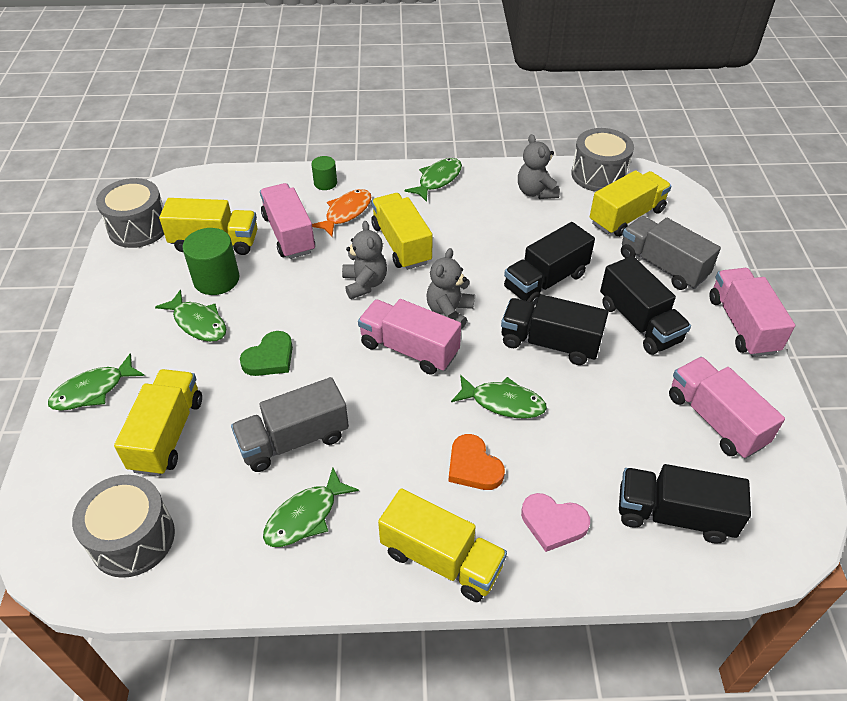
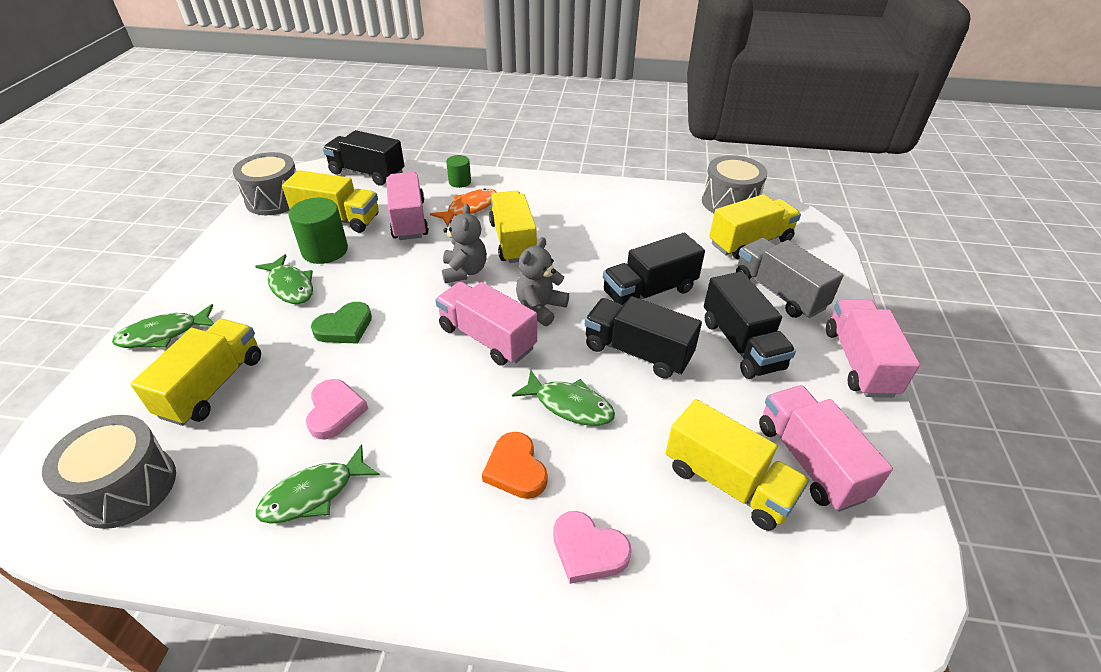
camera: 10 degrees right, 5 degrees down
grey truck [231,377,349,472] -> pink heart [306,379,368,439]
yellow truck [378,488,507,602] -> yellow truck moved to [666,399,809,531]
green fish [404,158,462,202] -> none
grey teddy bear [518,134,560,199] -> none
black truck [619,464,751,544] -> black truck moved to [323,130,405,186]

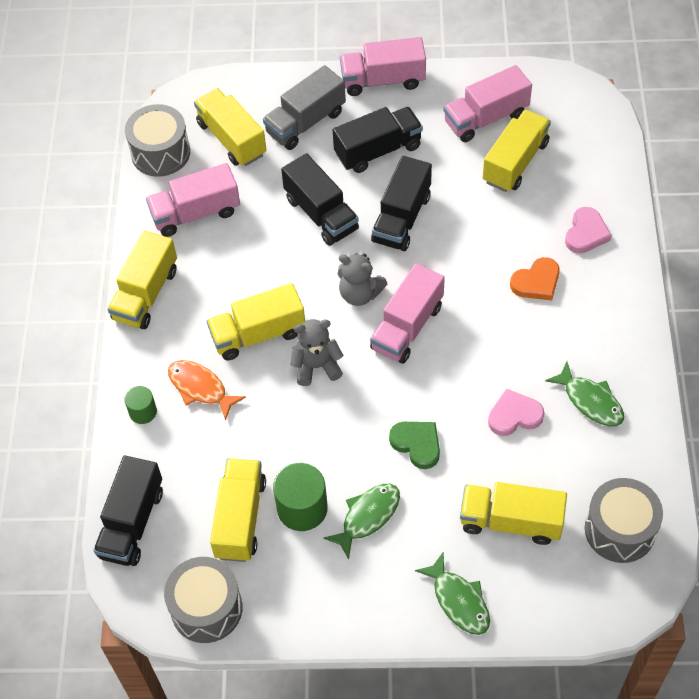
camera: 95 degrees left, 15 degrees up
pink truck [386,172,429,240] -> pink truck moved to [146,163,240,237]
green fish [512,370,615,426] -> none
none -> yellow truck [107,230,177,329]

